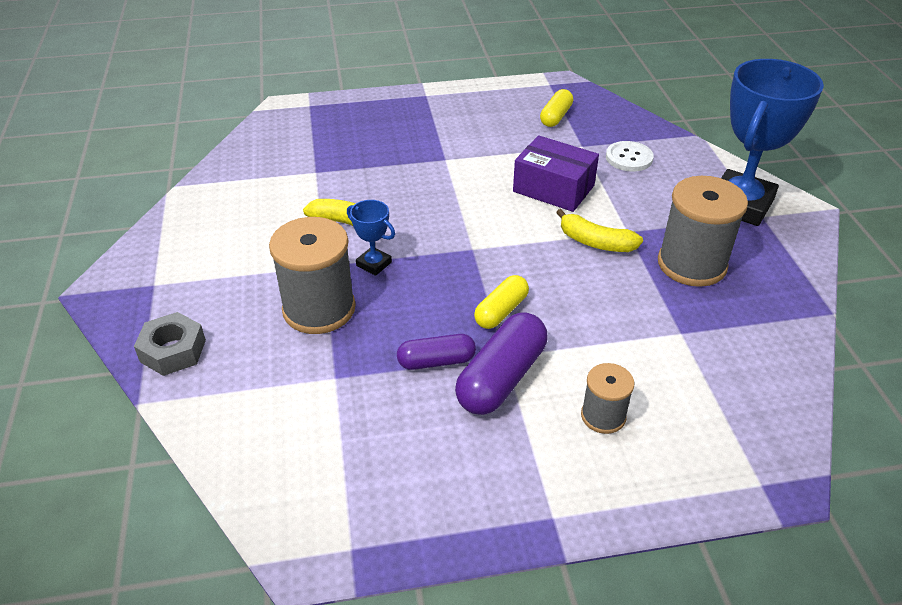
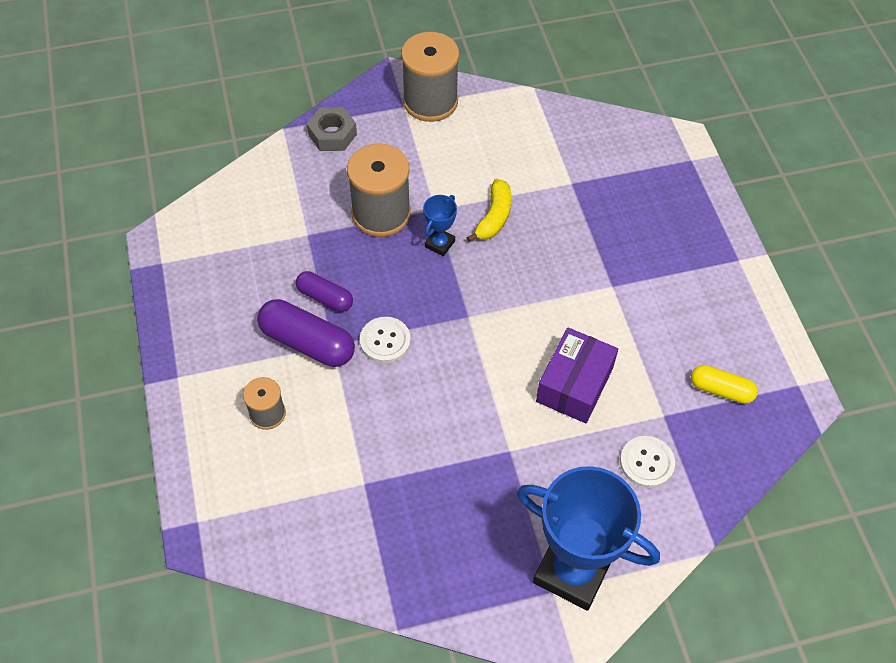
camera: 85 degrees right, 15 degrees up
purple capsule [397,334,476,370] -> purple capsule turned 45 degrees counterclockwise [296,271,353,312]
yellow capsule [474,275,529,329] -> white button [360,317,411,363]
yellow banana [556,209,643,252] -> none
grey spool [658,176,748,287] -> grey spool moved to [401,32,459,122]

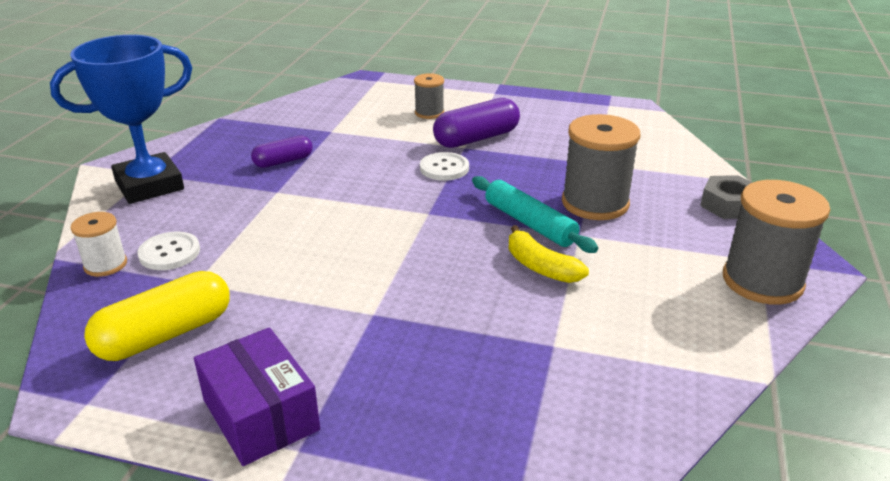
camera: 120 degrees right, 25 degrees down
purple capsule [296,271,353,312] -> purple capsule moved to [251,135,312,168]
blue trophy [423,195,457,256] -> turquoise rolling pin [472,176,598,253]
purple box [536,328,618,423] -> purple box moved to [194,327,320,466]
yellow capsule [691,365,758,404] -> yellow capsule [84,271,230,361], size x1.63
none -> white spool [71,212,127,277]

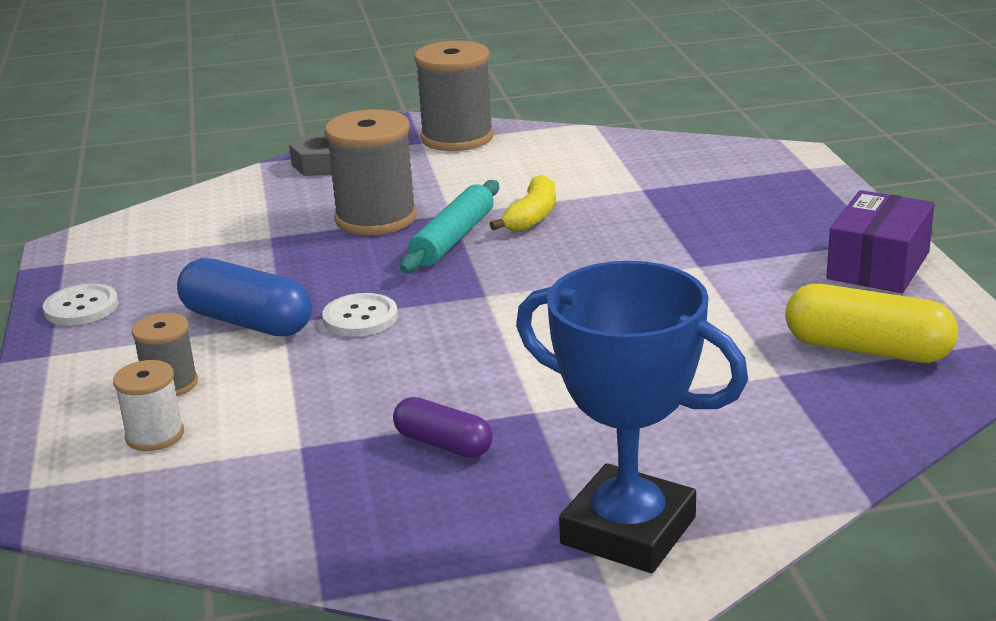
camera: 115 degrees left, 5 degrees down
white spool [71,212,127,277] -> white spool moved to [113,360,184,451]
white button [137,232,200,270] -> white button moved to [43,284,118,326]
purple capsule [433,98,520,148] -> blue capsule [177,258,312,336]

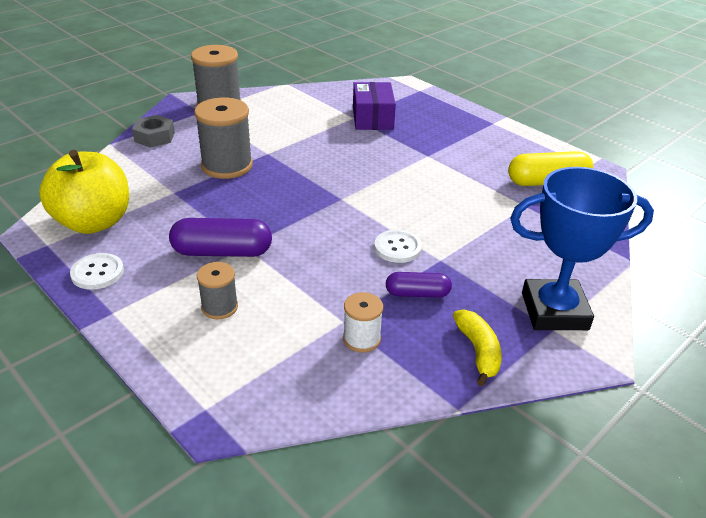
camera: 35 degrees left, 10 degrees up
white spool [113,360,184,451] -> white spool moved to [343,292,383,352]
blue capsule [177,258,312,336] -> purple capsule [169,218,272,257]
white button [322,293,398,337] -> white button moved to [374,230,422,263]
turquoise rolling pin [400,180,499,273] -> none
yellow banana [490,175,556,232] -> yellow banana moved to [453,309,502,386]
purple box [826,190,935,293] -> purple box moved to [353,82,396,130]
none -> yellow apple [39,150,129,234]

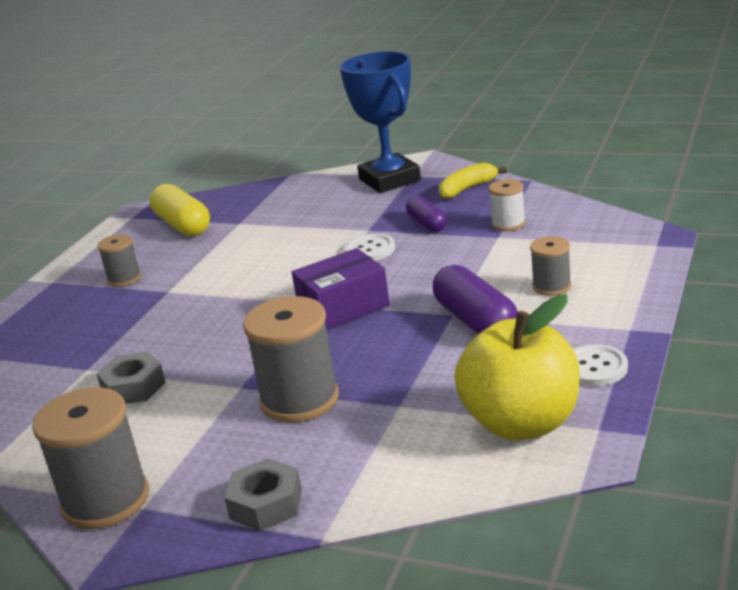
camera: 110 degrees left, 10 degrees down
purple box [353,82,396,130] -> purple box moved to [292,248,390,330]
none -> grey nut [96,352,166,404]
none -> grey spool [97,234,141,287]

